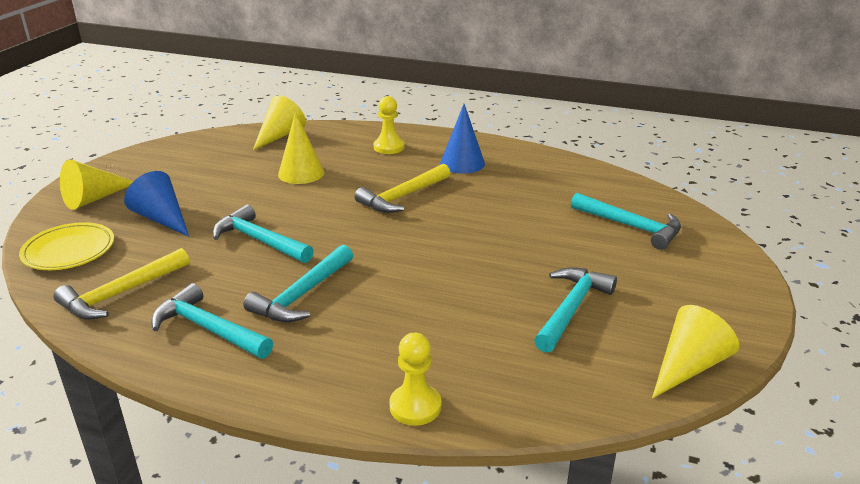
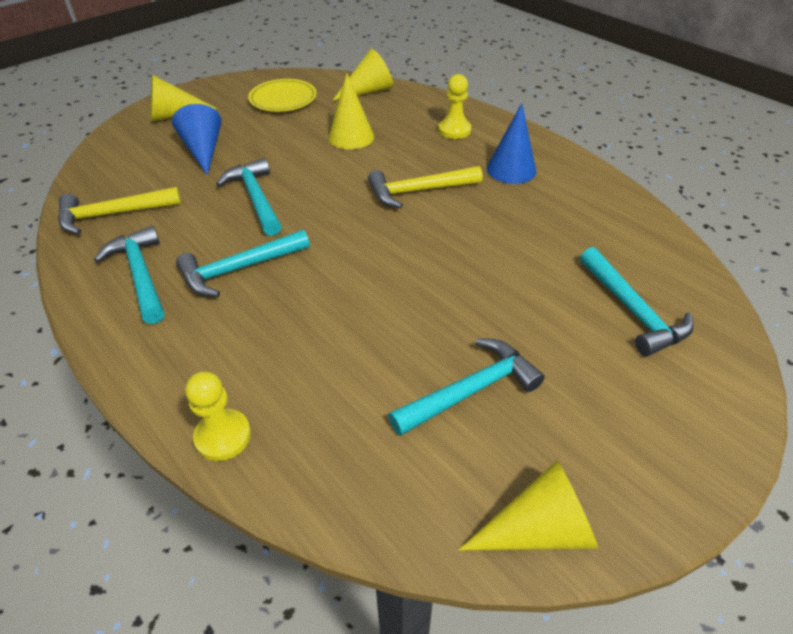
camera: 30 degrees right, 15 degrees up
yellow plate [19,222,114,270] -> yellow plate moved to [248,79,317,112]

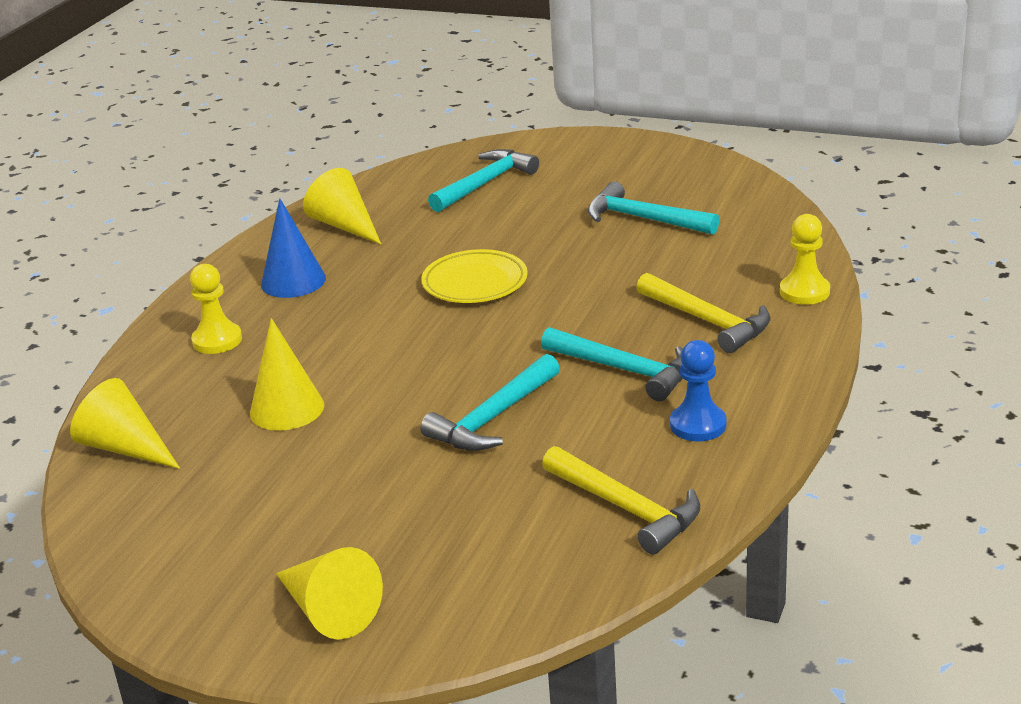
camera: 115 degrees left, 15 degrees down
turquoise hammer [94,226,164,324] -> blue pawn [670,340,726,441]
blue cone [172,104,222,175] -> none
yellow plate [248,79,317,112] -> yellow plate moved to [421,249,528,303]
yellow hammer [368,166,482,208] -> yellow hammer moved to [636,273,770,353]
yellow cone [458,461,598,550] -> yellow cone moved to [303,168,381,244]

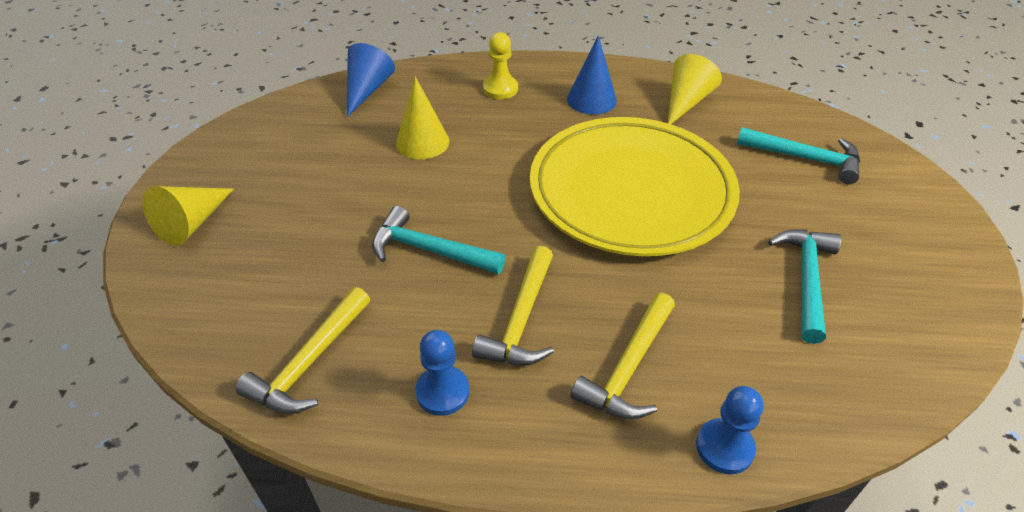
camera: 70 degrees right, 15 degrees up
yellow cone [70,378,180,469] -> blue cone [347,43,395,117]
yellow plate [421,249,528,303] -> yellow plate [530,117,740,256], size x2.21
turquoise hammer [541,327,683,401] -> yellow hammer [472,246,554,365]
yellow pawn [780,214,830,305] -> blue pawn [696,386,764,474]

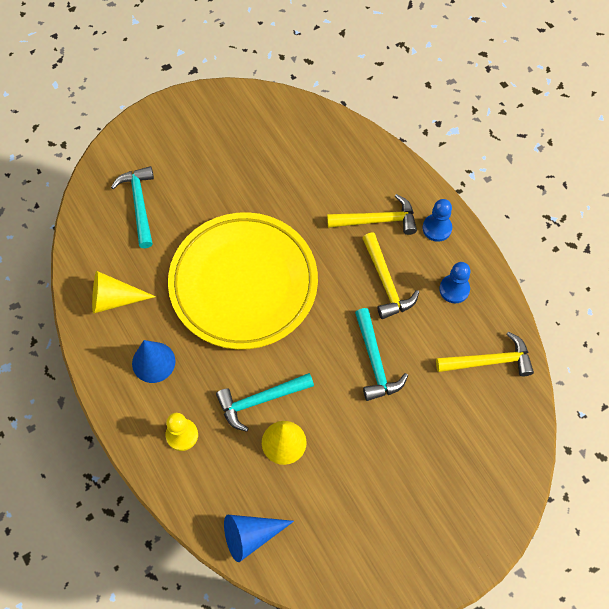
camera: 125 degrees left, 20 degrees up
yellow cone [143,186,234,246] -> none
yellow hammer [472,246,554,365] -> yellow hammer turned 90 degrees clockwise [362,232,419,319]
blue pawn [696,386,764,474] -> blue pawn moved to [423,199,452,242]
turquoise hammer [768,230,841,344] -> turquoise hammer moved to [216,373,314,432]

